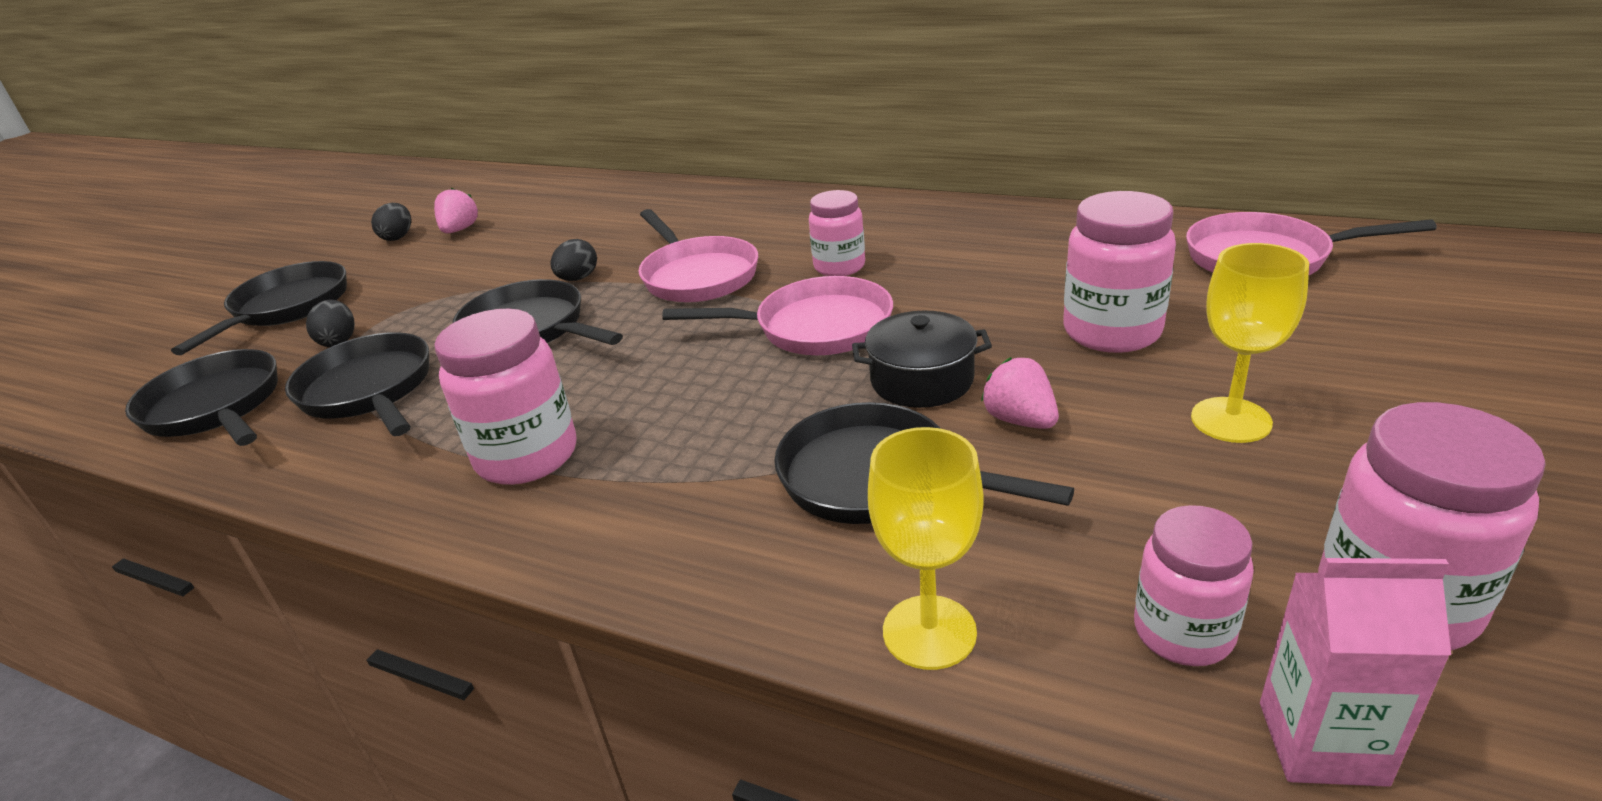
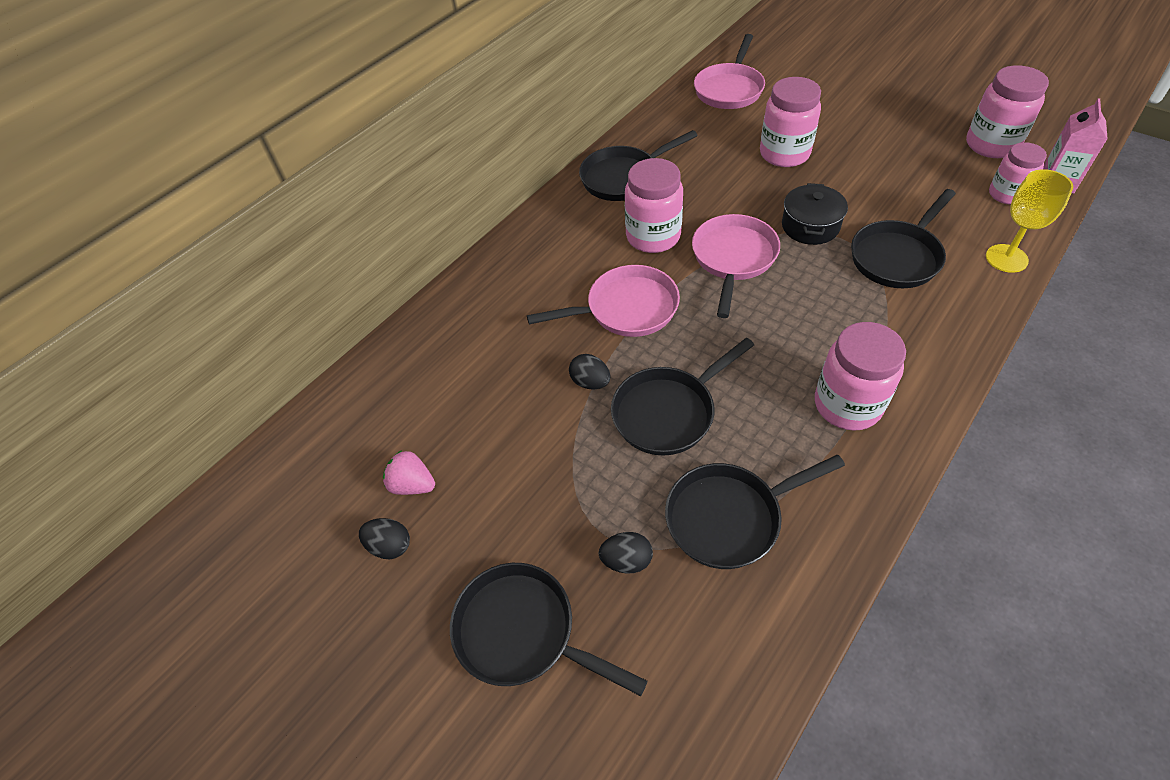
camera: 75 degrees left, 20 degrees up
black pan [125,349,278,446] -> black pan moved to [579,130,698,201]
pink jar [809,190,865,276] -> pink jar [625,158,683,253], size x1.52
pink strawberry [981,357,1059,429] -> none
yellow goblet [1191,243,1309,443] -> none

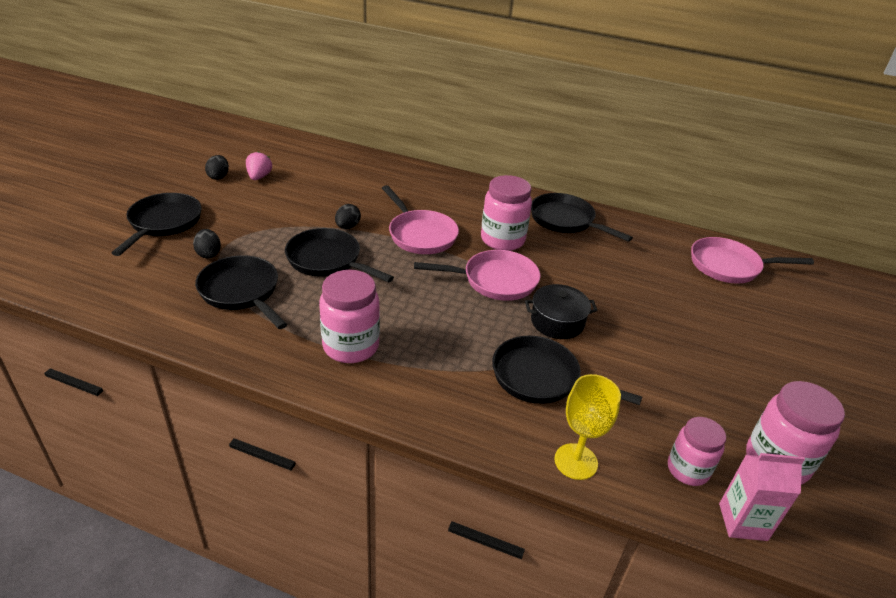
camera: 65 degrees right, 15 degrees down
pink jar [760,77,821,167] -> none

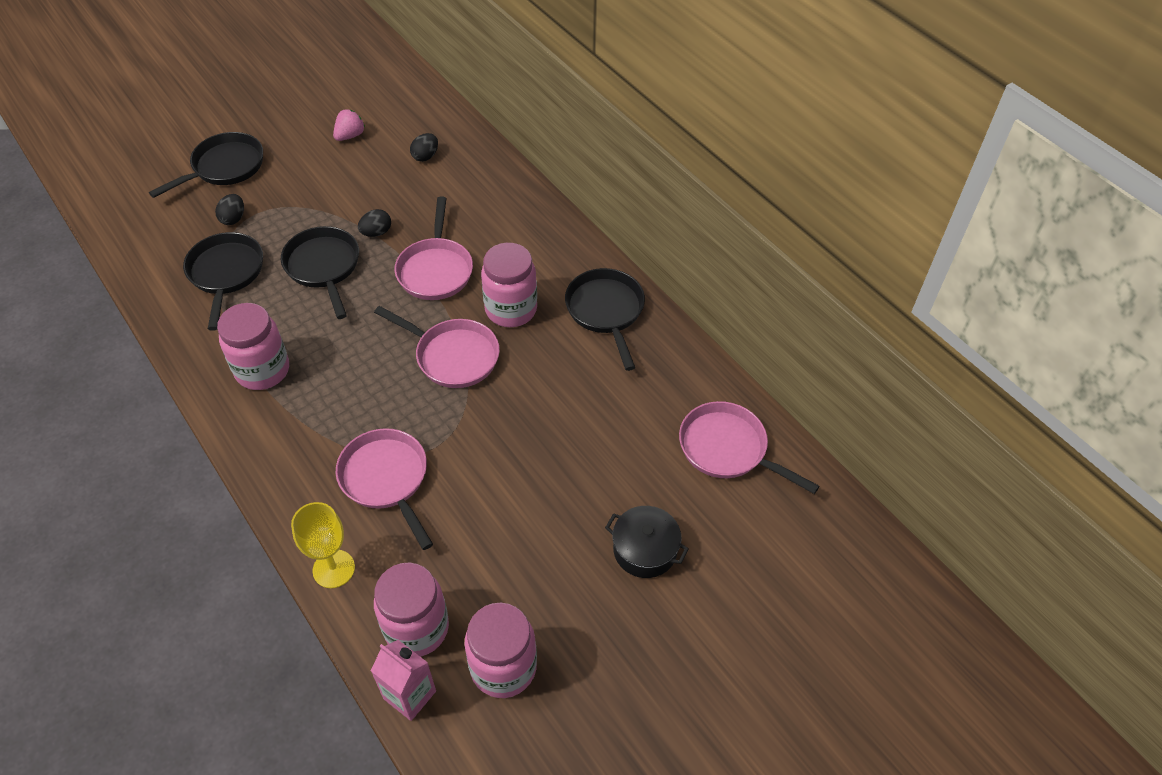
camera: 35 degrees right, 15 degrees up
black egg [205,155,229,180] -> black egg moved to [410,133,438,162]
black pan [492,336,642,405] -> pink pan [336,428,433,550]
black pot [525,284,598,339] -> black pot moved to [605,506,689,578]
pink jar [668,417,726,486] -> pink jar [374,563,449,657], size x1.52

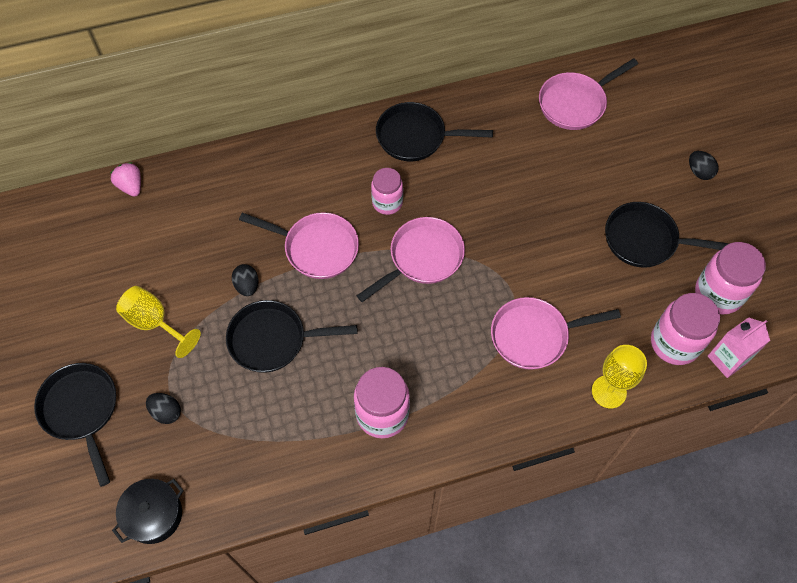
camera: 70 degrees left, 10 degrees up
black pan [183,232,263,331] -> black pan moved to [605,202,729,268]
pink strawberry [333,109,365,141] -> pink strawberry moved to [111,162,141,197]
black egg [410,133,438,162] -> black egg moved to [689,151,719,180]
pink jar [481,243,537,327] -> pink jar [371,168,403,215], size x0.66
black pot [605,506,689,578] -> black pot moved to [112,479,184,544]
none -> yellow goblet [116,286,201,358]

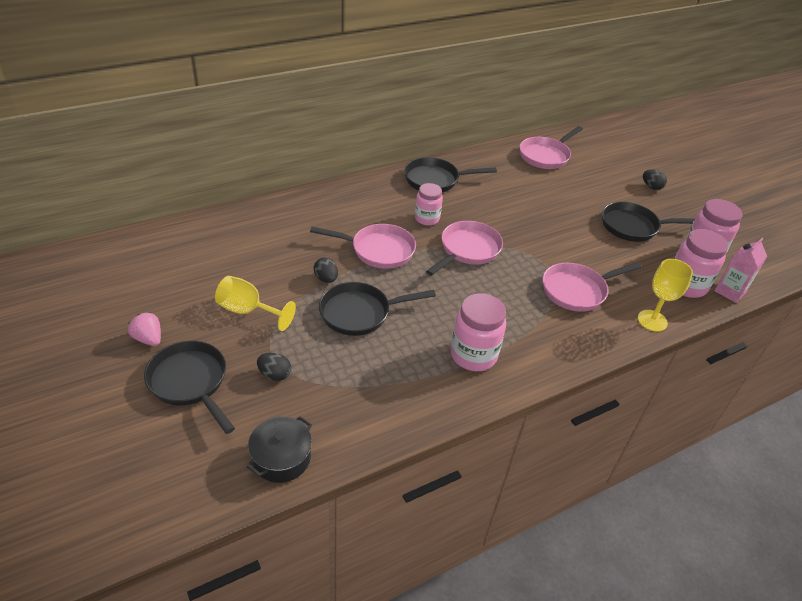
camera: 15 degrees left, 20 degrees down
pink strawberry [111,162,141,197] -> pink strawberry moved to [128,312,161,346]

